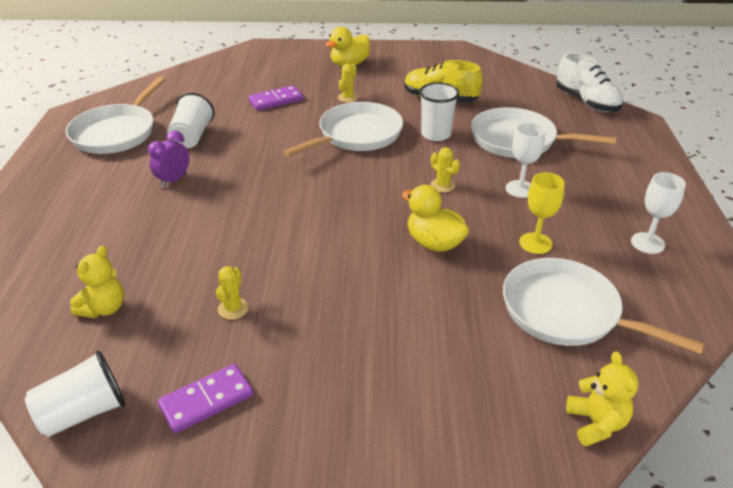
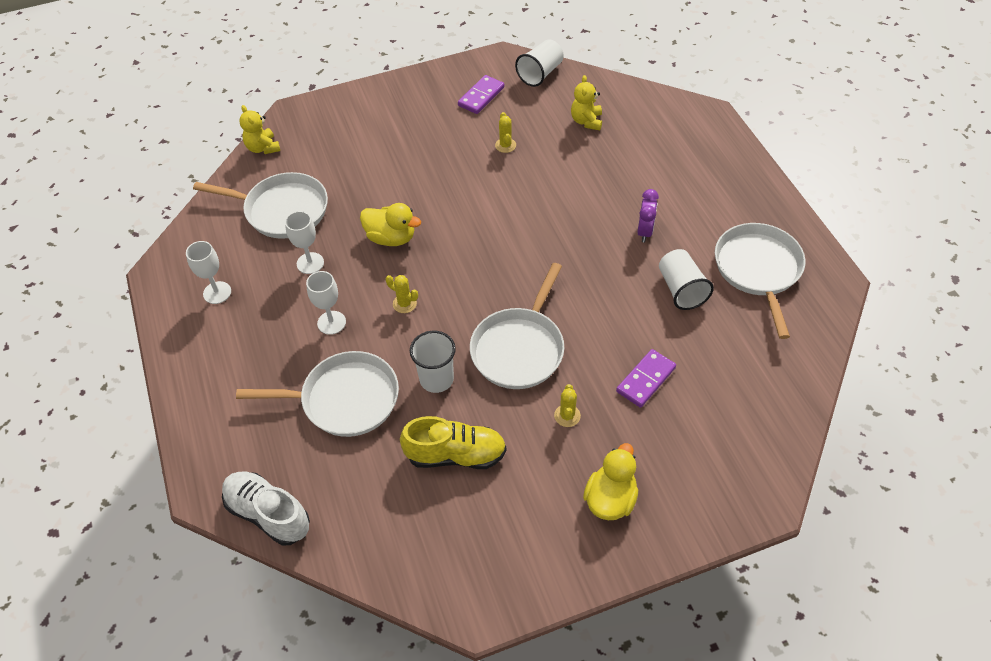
camera: 160 degrees right, 15 degrees up
yellow goblet [519,172,565,254] -> white goblet [285,211,324,274]

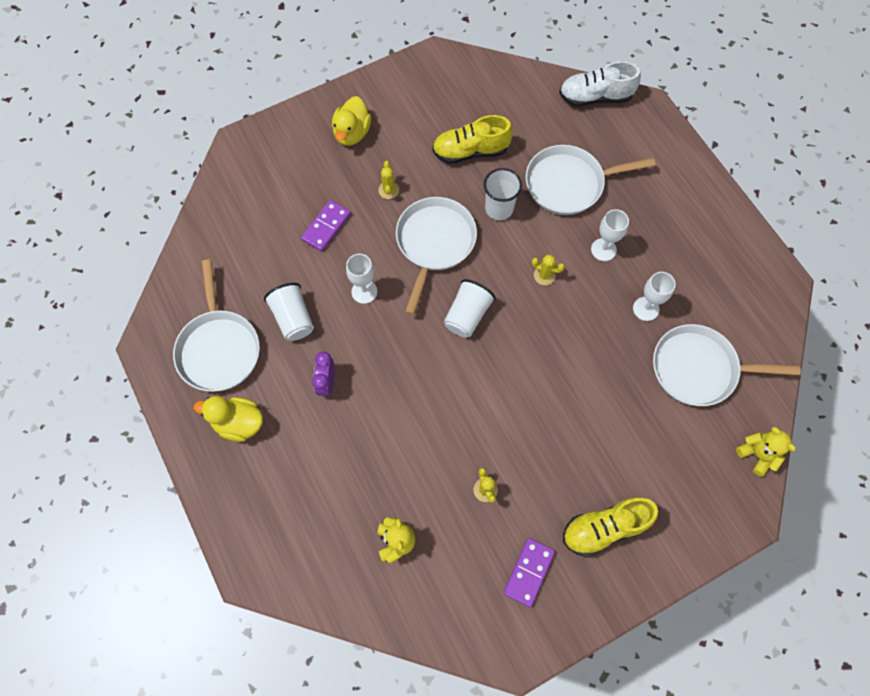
camera: 170 degrees right, 15 degrees up
white goblet [186,241,231,304] -> white goblet moved to [346,254,377,304]
white shoe [222,472,310,546] -> white shoe turned 150 degrees clockwise [559,61,641,107]
yellow duck [360,203,421,246] -> yellow duck moved to [194,396,263,442]
white cup [515,39,564,87] -> white cup moved to [444,279,496,338]
none -> yellow shoe [563,497,658,557]

